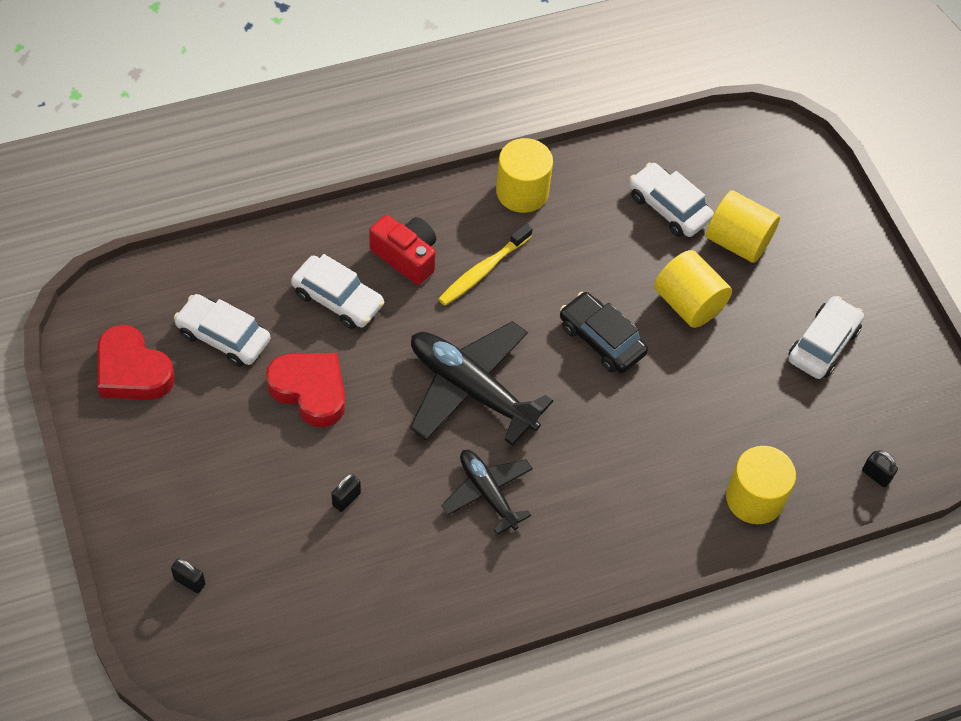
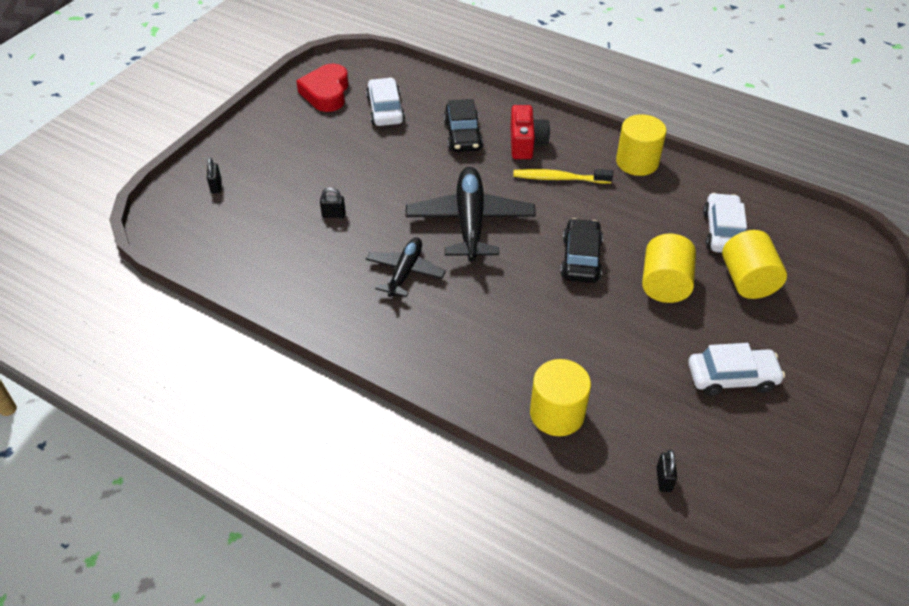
camera: 55 degrees right, 10 degrees down
red heart [266,353,345,427] -> none
white car [291,254,385,329] -> black car [444,99,483,152]

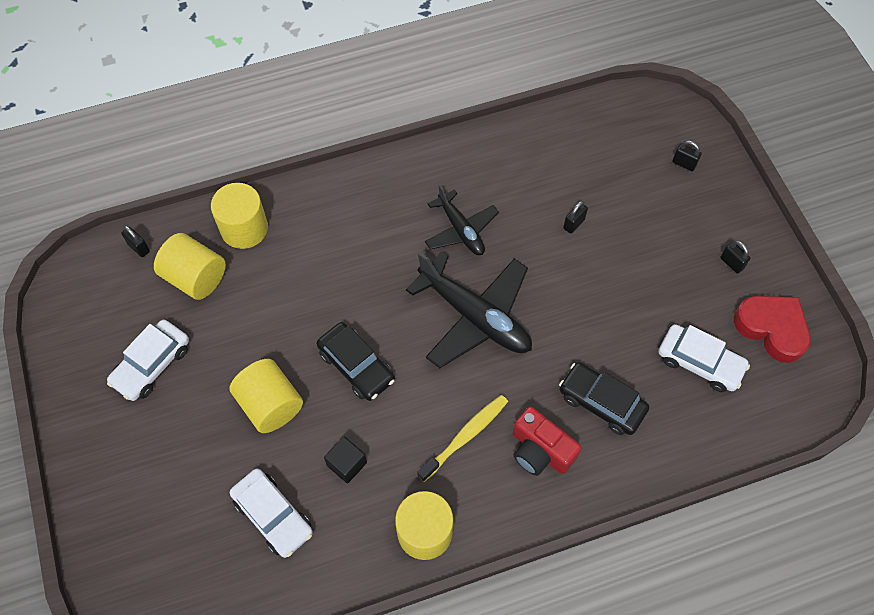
camera: 130 degrees right, 15 degrees up
yellow cylinder [722,230,787,299] -> yellow cylinder moved to [154,233,226,300]
none -> black cube [324,436,367,483]
none -> black padlock [721,241,750,274]

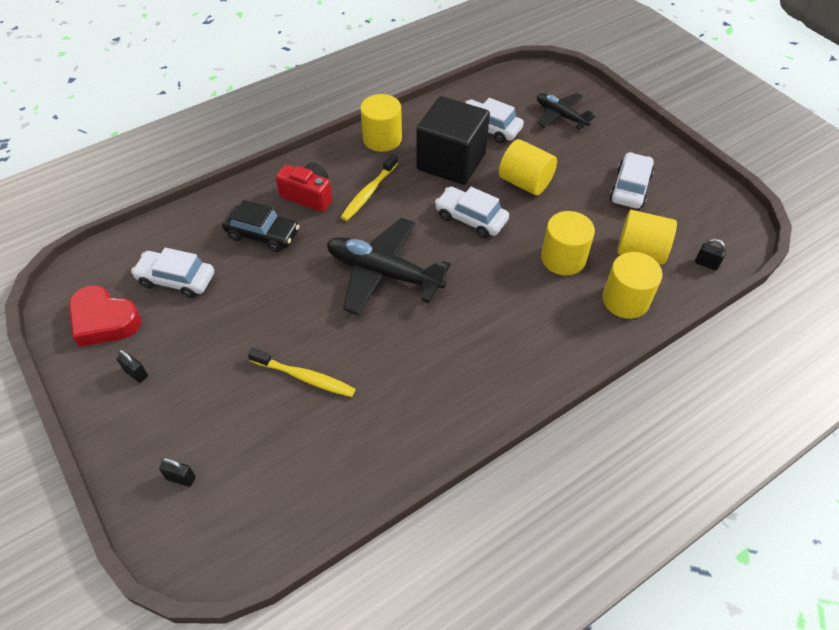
camera: 165 degrees right, 10 degrees down
black car [317,322,395,401] -> white car [435,187,509,238]
black cube [324,436,367,483] -> black cube [416,96,490,185], size x2.43
black plane [425,185,499,255] -> black plane moved to [537,93,595,130]
black padlock [563,201,588,234] -> yellow toothbrush [248,348,356,397]
none -> yellow cylinder [541,211,595,275]

